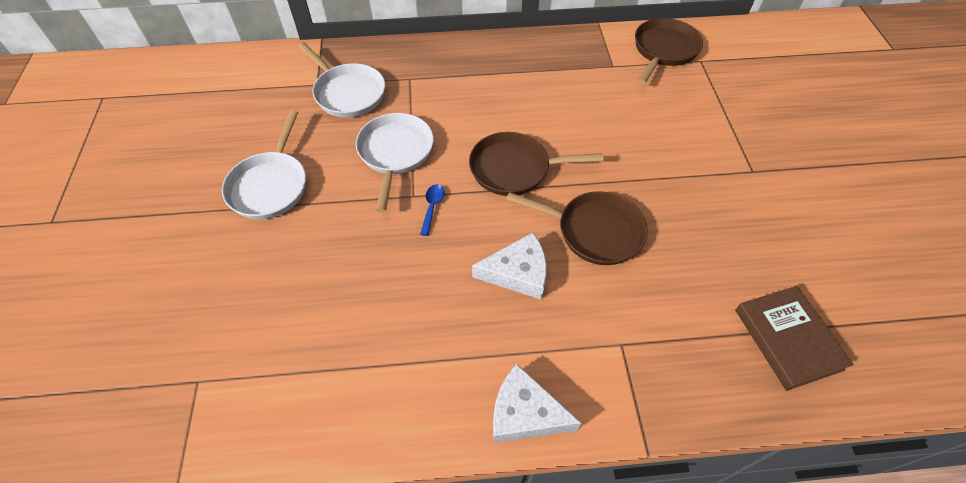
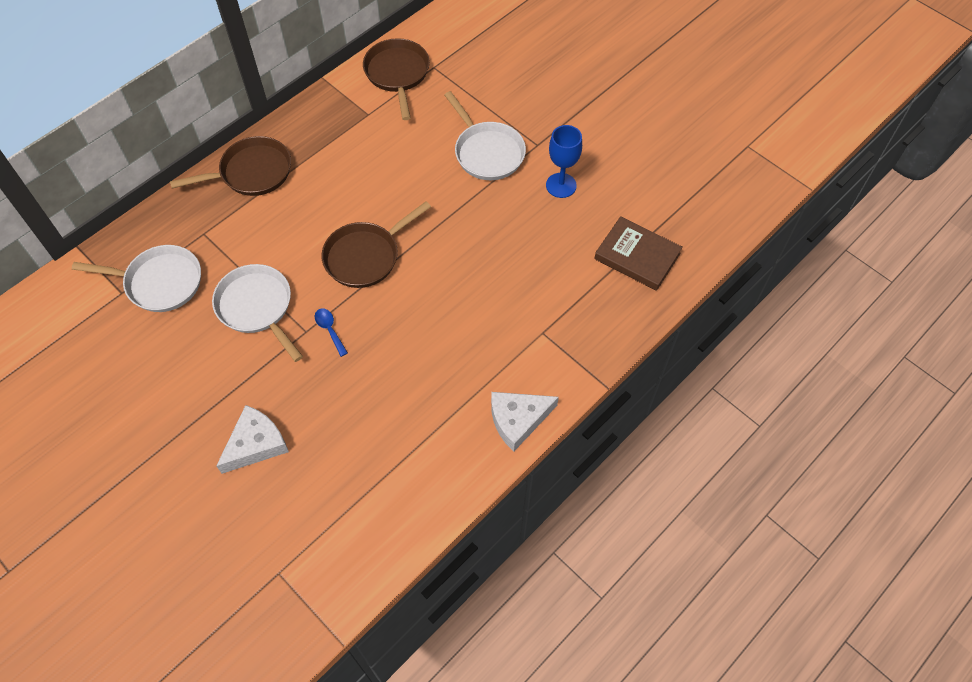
camera: 40 degrees left, 5 degrees up
white pan [222,110,306,219] -> white pan moved to [445,91,526,180]
white cheese [472,232,547,300] -> white cheese moved to [216,405,289,474]
brown pan [506,191,648,265] -> brown pan moved to [170,136,291,196]
none -> blue goblet [546,125,582,198]

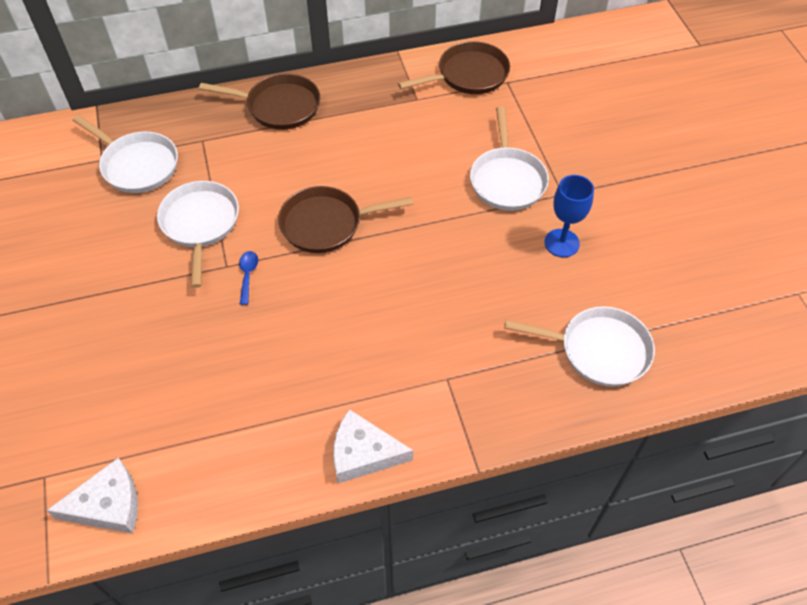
camera: 30 degrees right, 5 degrees down
white cheese [216,405,289,474] -> white cheese moved to [46,458,138,534]
brown pan [363,38,430,120] -> brown pan turned 45 degrees clockwise [398,41,510,94]
brown book [594,216,683,291] -> white pan [504,306,655,387]

